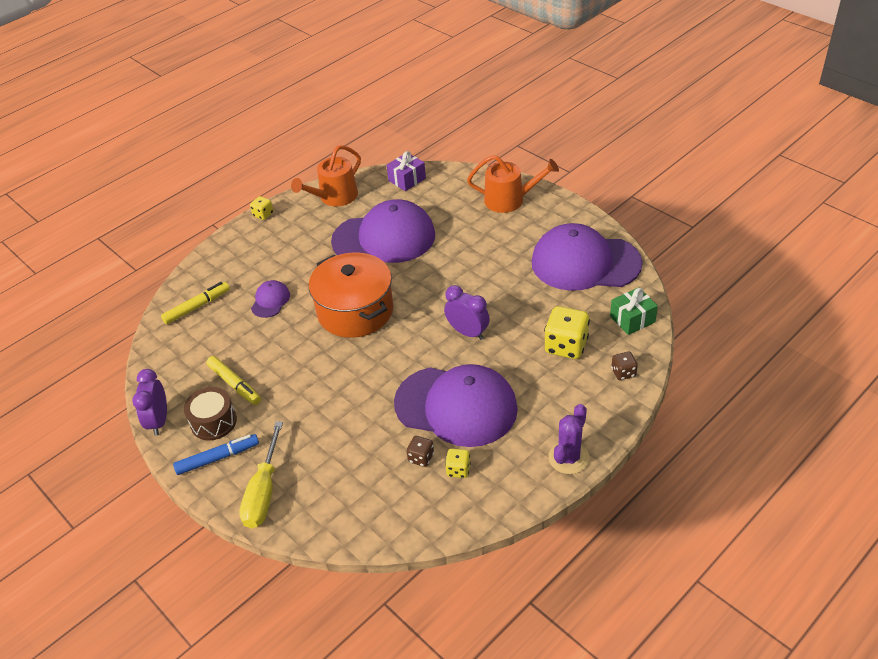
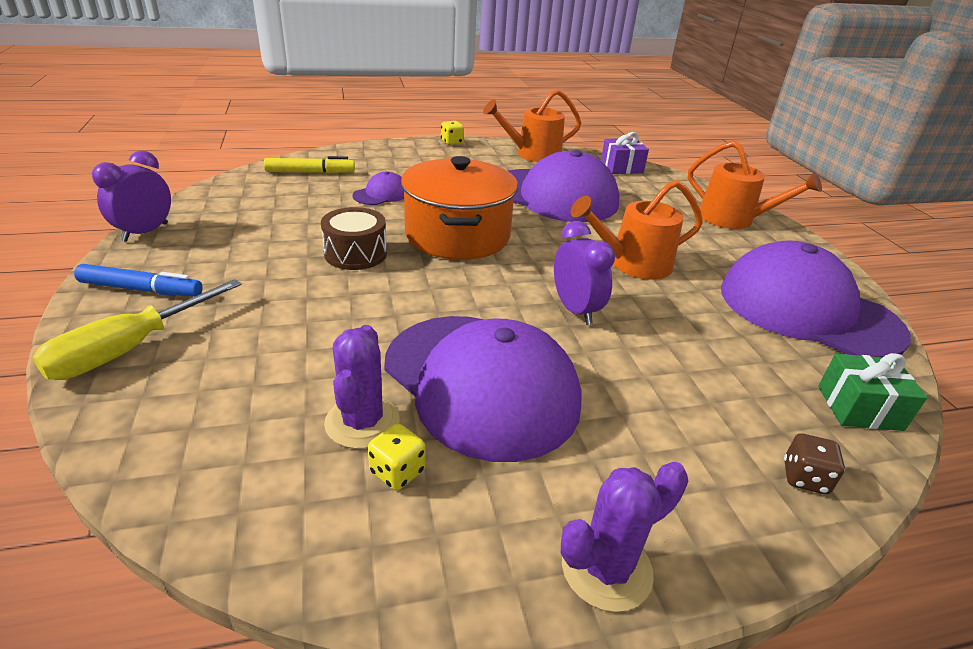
camera: 25 degrees right, 10 degrees down
brown drum [184,387,237,441] -> brown drum moved to [321,207,387,270]
yellow marker [206,356,261,405] -> none
brown dice [407,436,434,467] -> purple cactus [324,325,400,449]
yellow dice [544,306,590,359] -> none
none -> orange watering can [571,180,703,280]

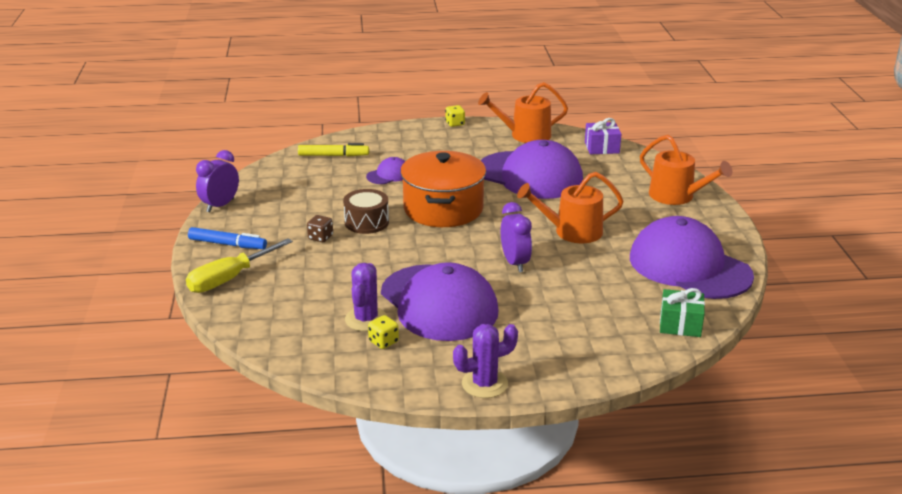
camera: 10 degrees right, 5 degrees down
brown dice [784,433,845,494] -> brown dice moved to [307,215,333,242]

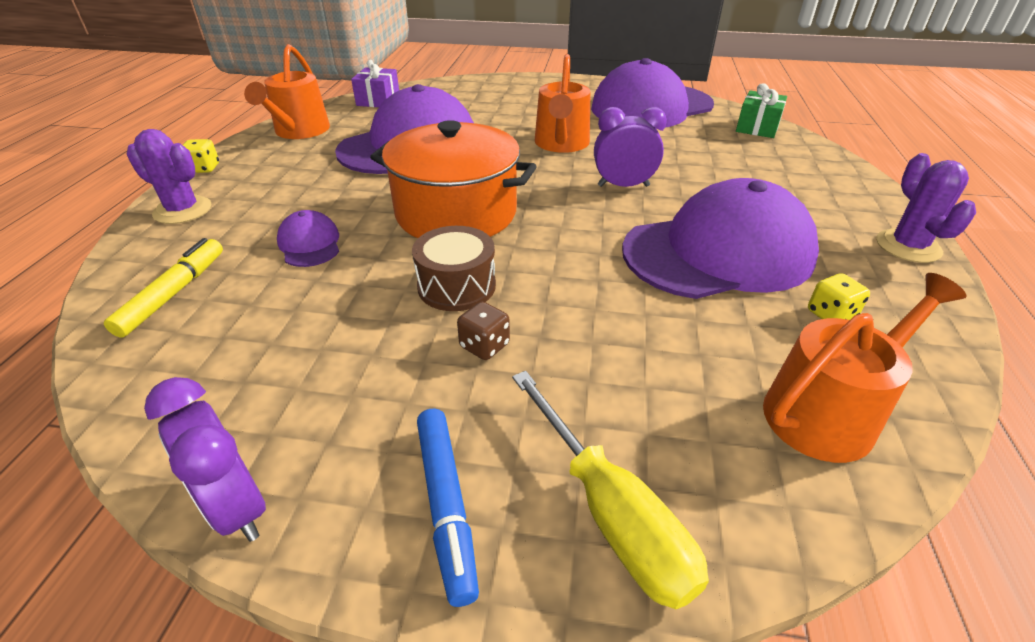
camera: 75 degrees left, 10 degrees up
blue marker [188,227,267,249] -> blue marker turned 135 degrees clockwise [417,408,479,607]
purple cactus [345,263,387,331] -> purple cactus moved to [127,129,211,224]
orange watering can [640,135,732,205] -> orange watering can moved to [763,273,967,463]

